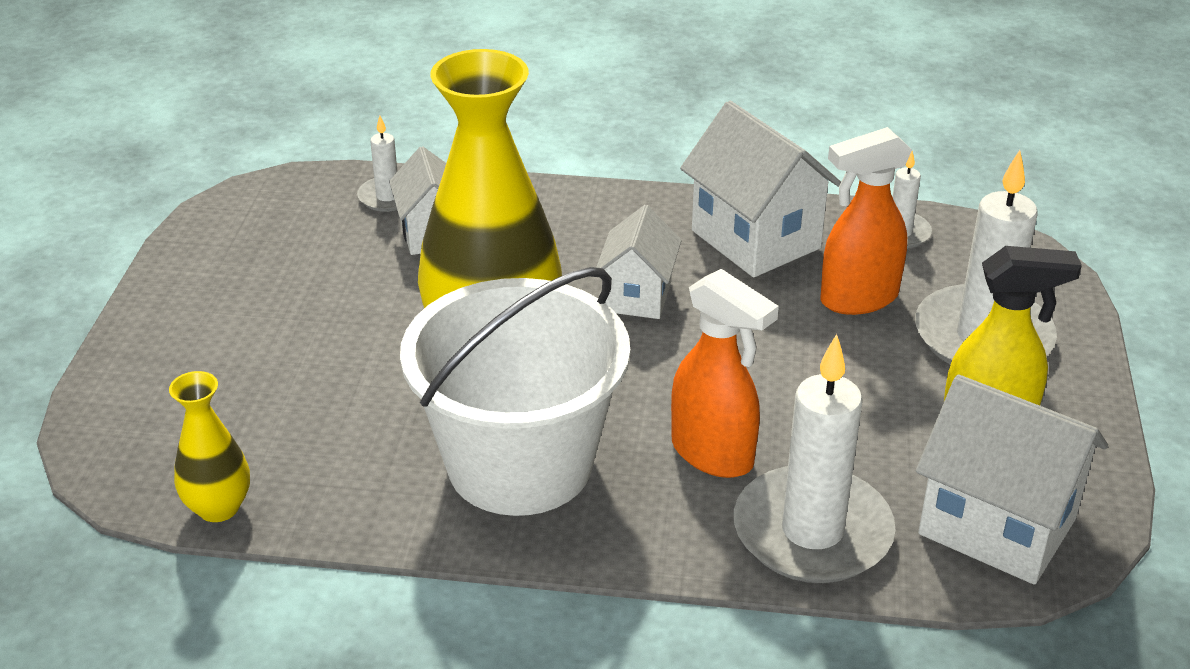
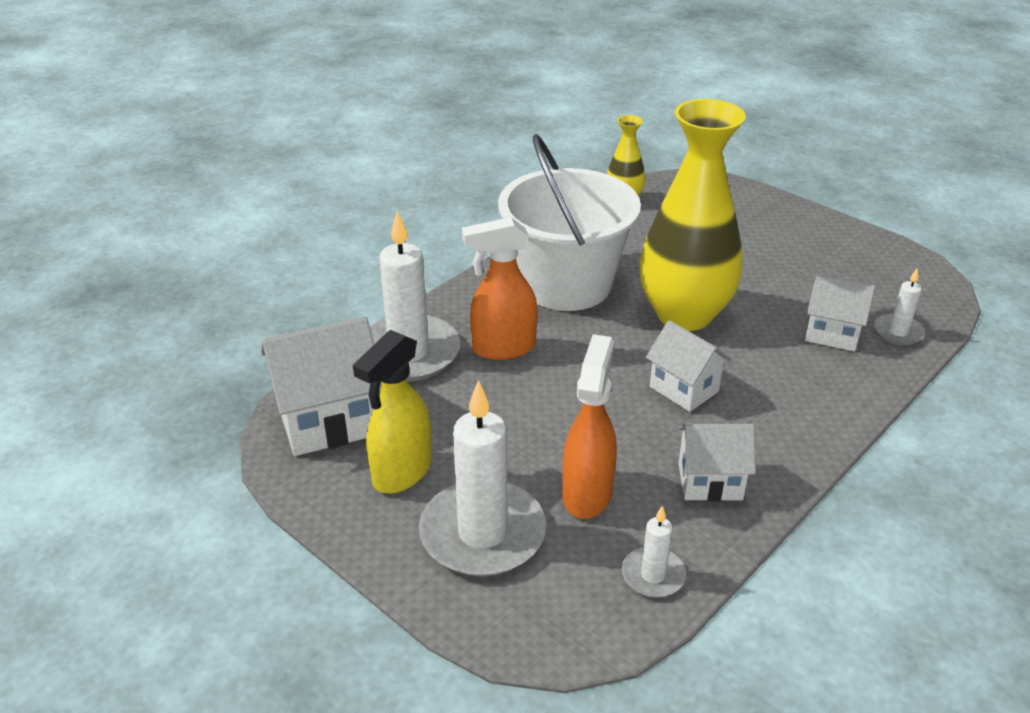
camera: 125 degrees right, 0 degrees up
white house [680,101,841,278] -> white house [678,424,755,501], size x0.62

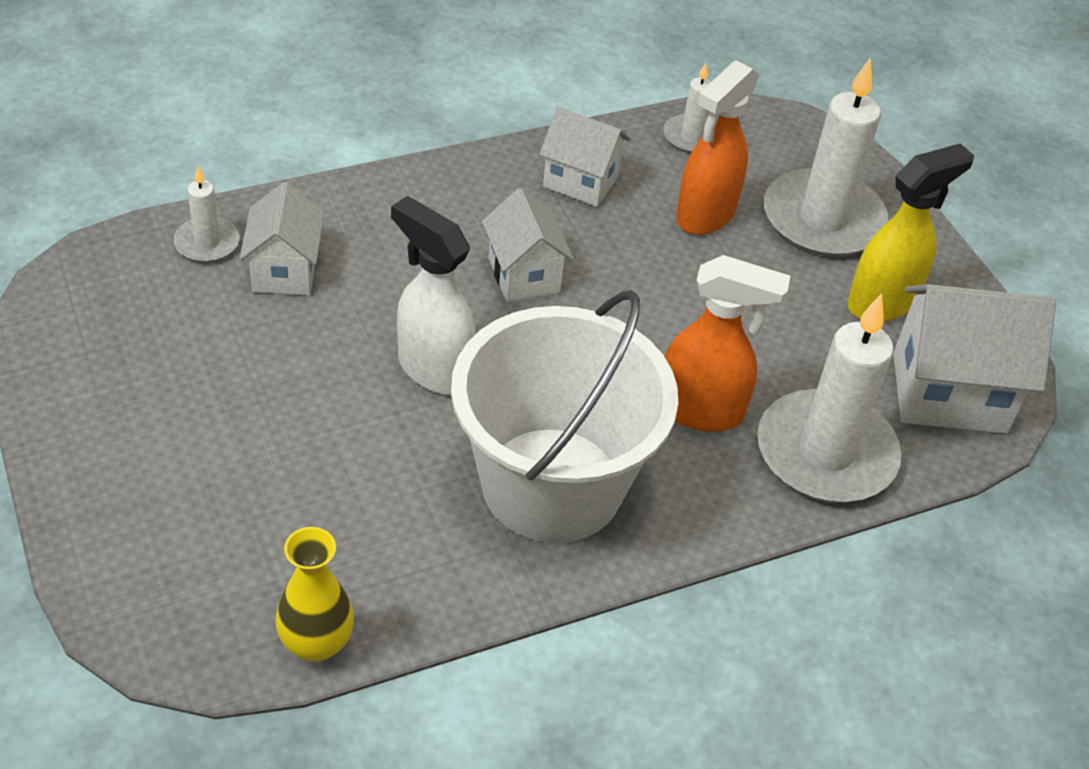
camera: 160 degrees left, 10 degrees up
yellow vase [640,99,746,331] -> white spray bottle [391,196,476,395]
white house [805,274,875,352] -> white house turned 45 degrees clockwise [240,182,324,296]

